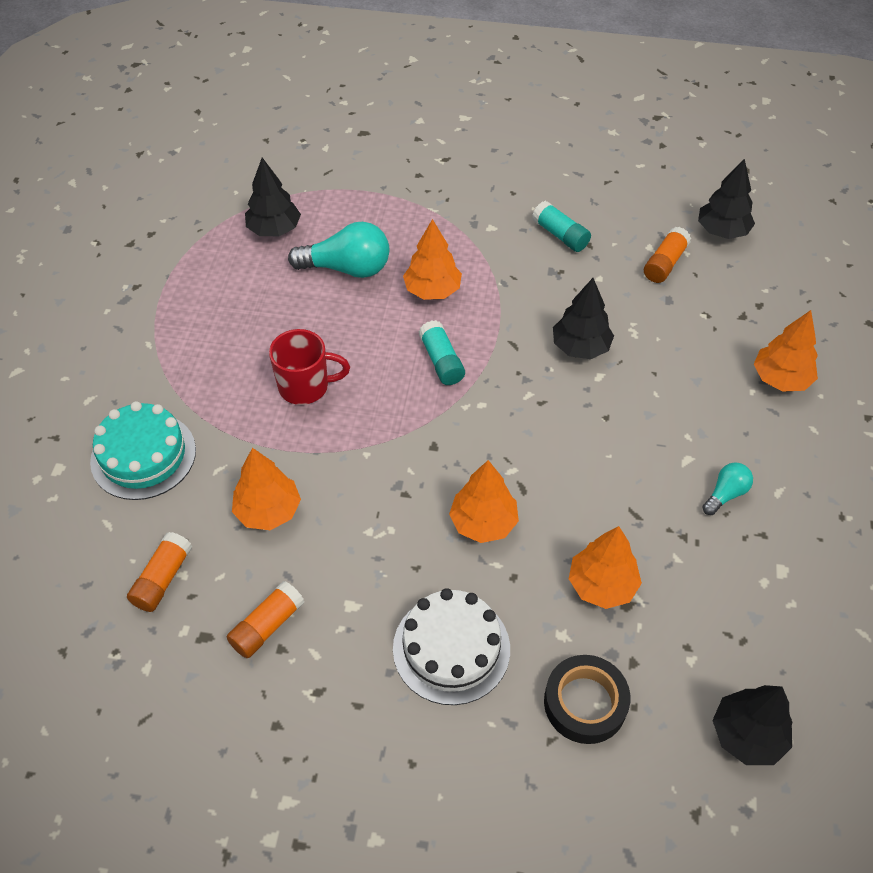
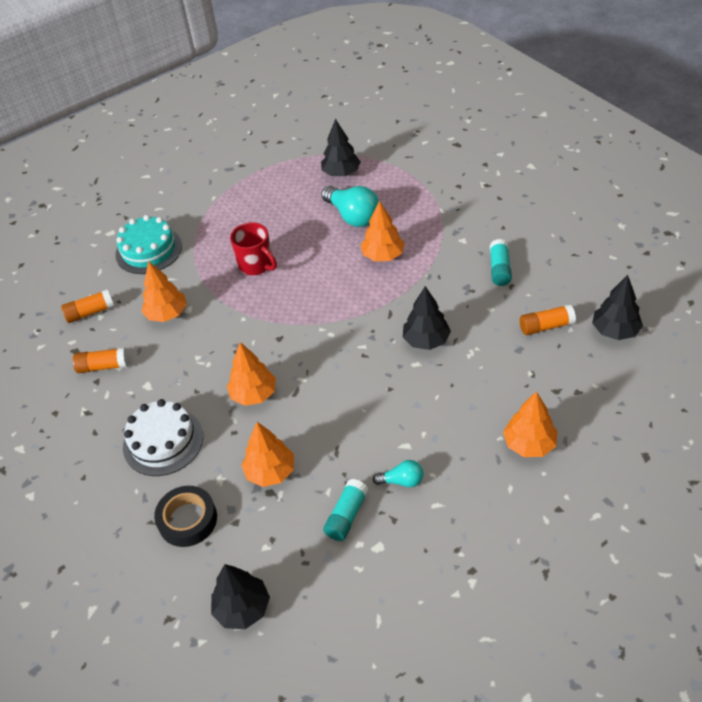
camera: 50 degrees right, 5 degrees down
turquoise glue stick [418,320,465,385] -> turquoise glue stick moved to [323,479,369,541]

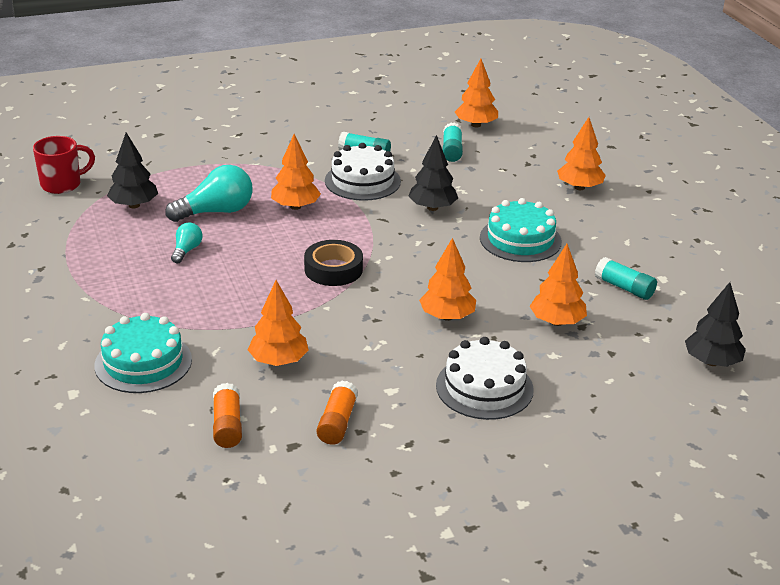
camera: 80 degrees left, 15 degrees down
black tape [154,486,217,547] -> black tape moved to [304,240,363,286]
red mug [230,222,277,275] -> red mug moved to [33,136,95,194]
turquoise light bulb [373,460,423,487] -> turquoise light bulb moved to [171,222,203,263]
orange glue stick [520,304,576,335] -> turquoise glue stick [443,122,463,162]
black tree [592,275,643,340] -> orange tree [455,59,498,128]
none -> white cake [325,143,401,201]
none -> turquoise cake [480,198,562,262]

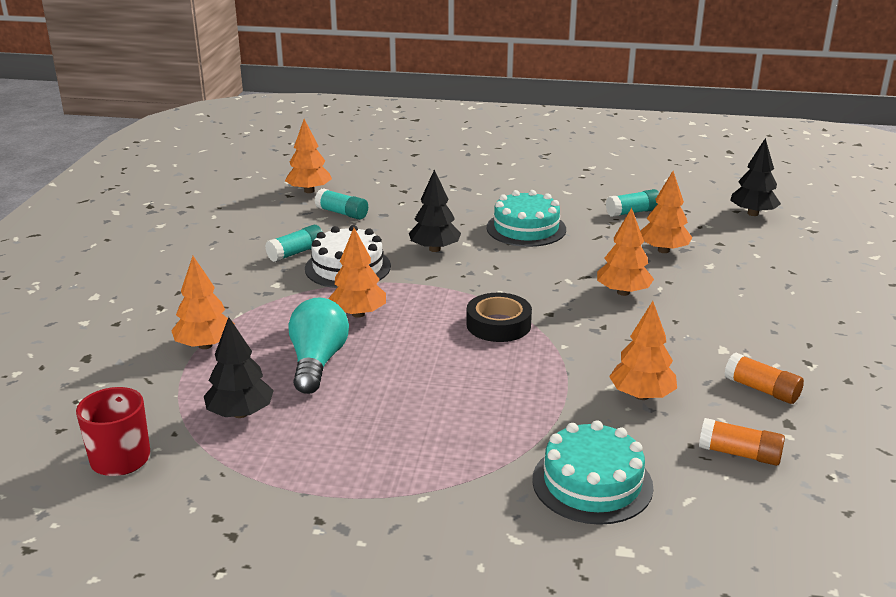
camera: 60 degrees left, 5 degrees down
turquoise light bulb [171,222,203,263] -> none
white cake [436,337,534,420] -> none
orange tree [557,117,606,190] -> orange tree moved to [171,256,235,349]

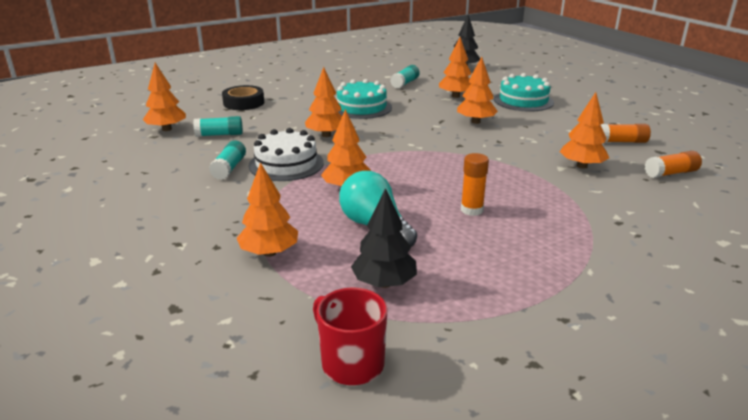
camera: 40 degrees left, 0 degrees up
black tree [409,170,461,252] -> orange tree [305,67,342,137]
black tape [466,293,532,342] -> black tape moved to [222,85,264,110]
turquoise cake [532,420,653,525] -> turquoise cake moved to [494,73,554,112]
none -> orange glue stick [461,153,489,216]

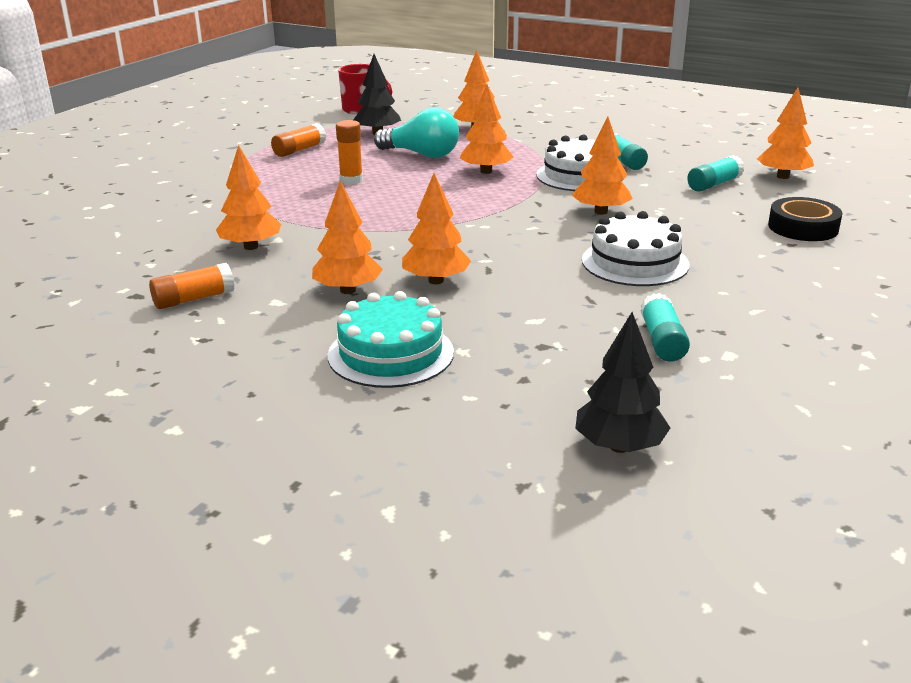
camera: 150 degrees right, 0 degrees up
turquoise cake [337,79,392,119] -> white cake [582,211,689,286]
orange tree [439,37,471,98] -> orange tree moved to [312,181,383,294]
orange glue stick [645,151,702,178] -> orange glue stick moved to [271,123,326,157]

